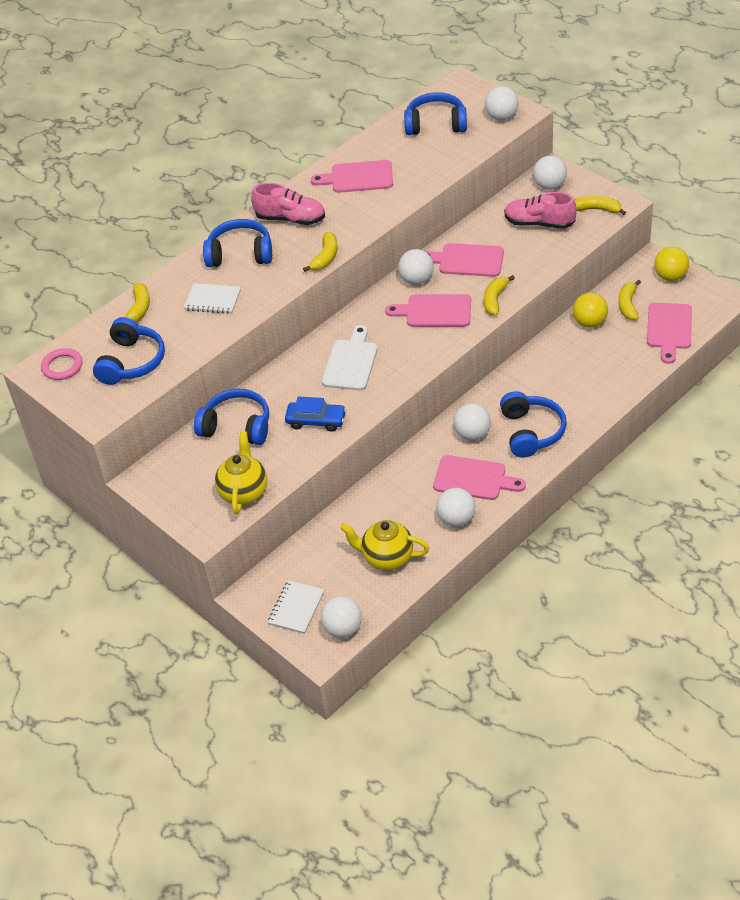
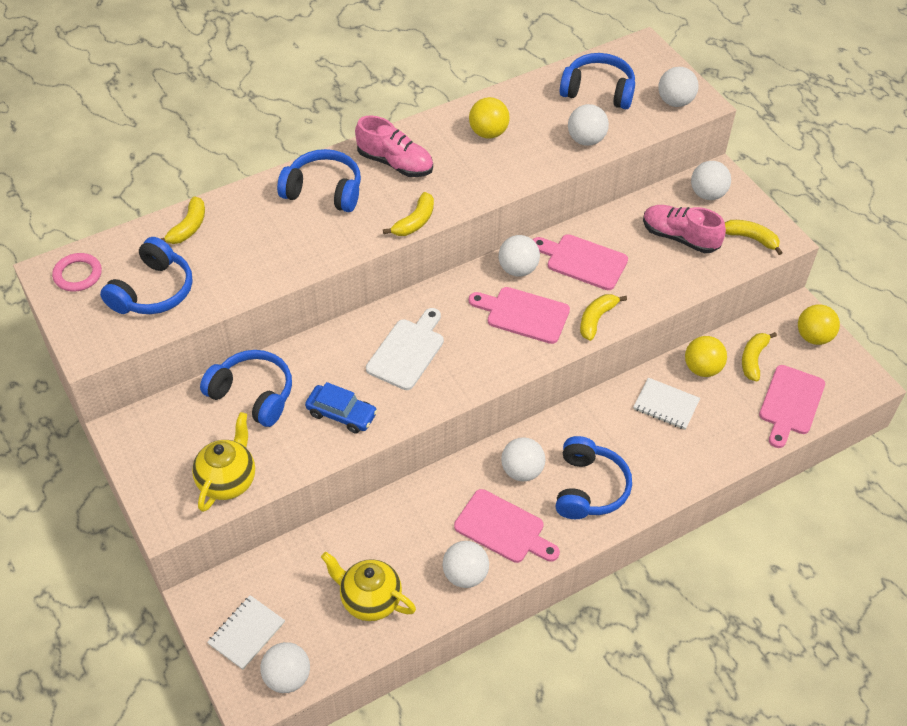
camera: 10 degrees right, 5 degrees up
white notebook [184,283,241,314] -> white notebook moved to [633,377,700,430]
pink cutting board [311,160,393,193] -> yellow ball [469,97,510,139]
none -> white ball [568,104,609,146]

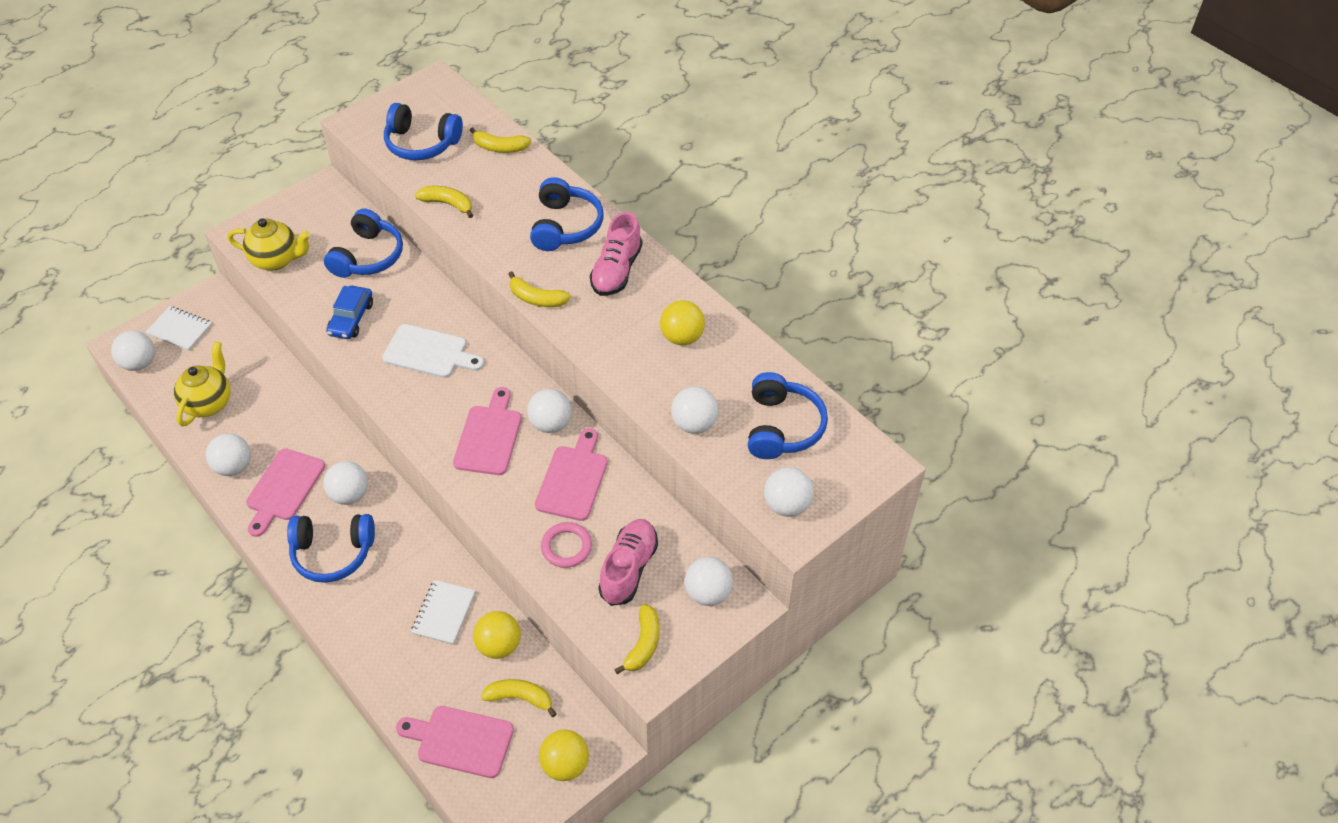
camera: 80 degrees right, 0 degrees up
pink ring [52,253,102,292] -> pink ring moved to [541,522,592,568]
yellow banana [580,294,627,341] -> yellow banana moved to [415,186,473,218]

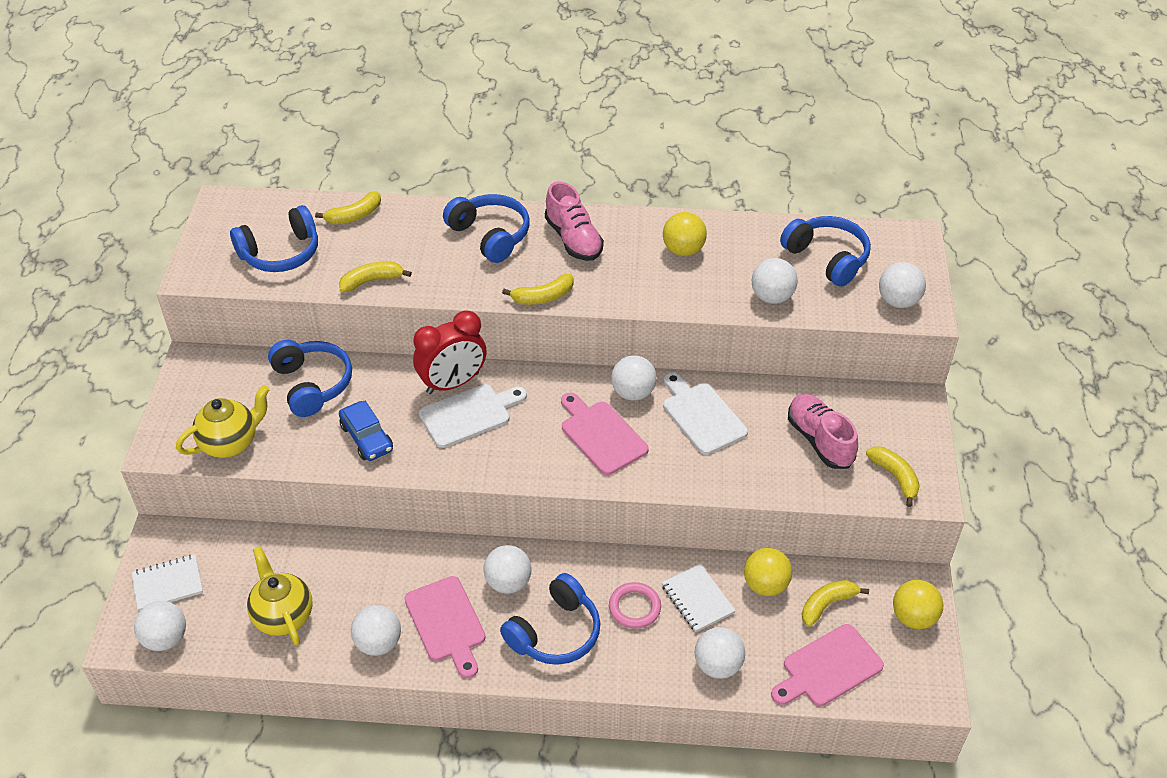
camera: 45 degrees left, 5 degrees down
pink cutting board [535,428,608,521] -> white cutting board [663,372,748,455]
pink ring [541,522,592,568] -> pink ring moved to [609,582,661,629]
white ball [685,557,733,606] -> white ball moved to [695,627,745,679]
none -> red clock [413,311,487,394]

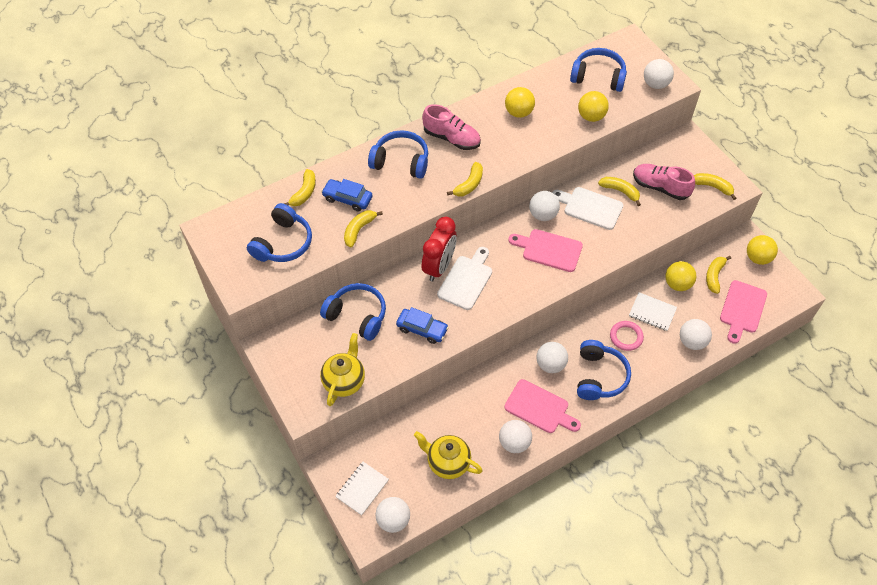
camera: 35 degrees left, 10 degrees up
white ball [752,258,798,304] -> yellow ball [578,91,609,122]
none -> blue car [321,179,373,212]
none -> yellow banana [598,177,641,206]

